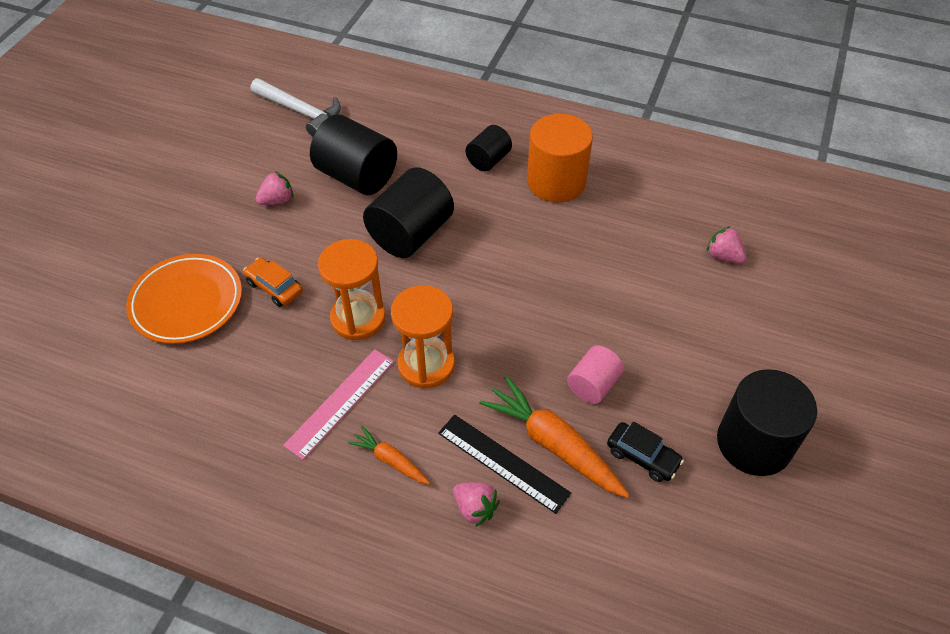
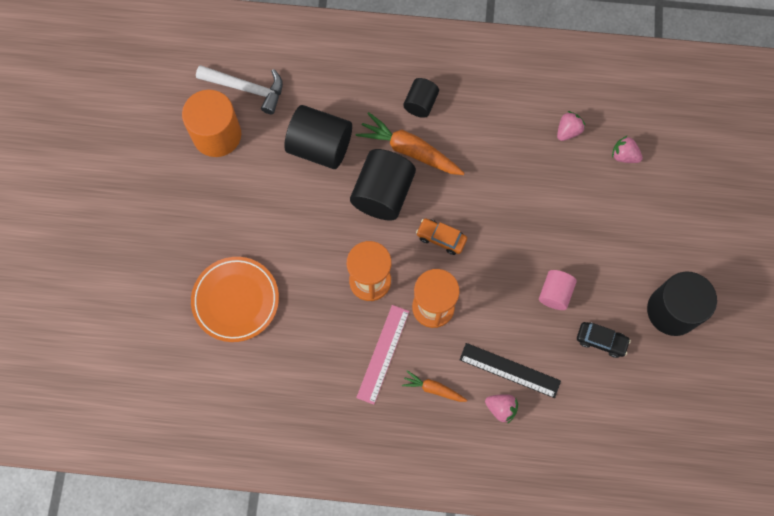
camera: 15 degrees left, 20 degrees up
orange car [243,258,303,307] -> orange car moved to [416,218,467,255]
pink strawberry [256,171,293,205] -> pink strawberry moved to [557,111,585,141]
orange carrot [479,376,630,498] -> orange carrot moved to [356,112,465,175]
orange cylinder [527,114,593,203] -> orange cylinder moved to [182,90,241,157]

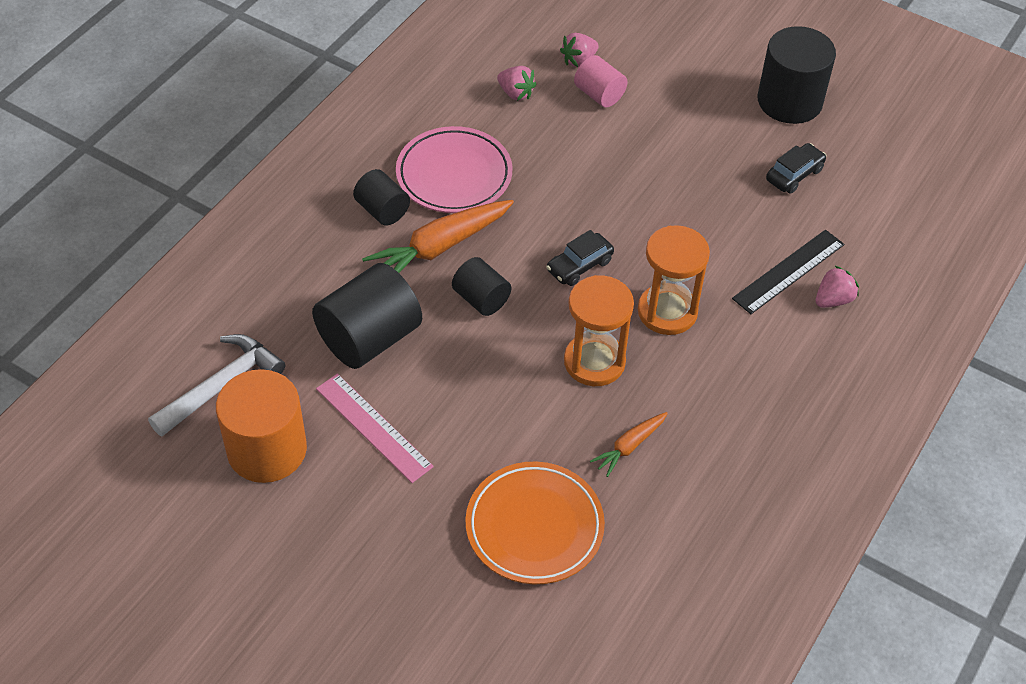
camera: 65 degrees left, 20 degrees down
black cylinder [350,149,416,221] -> black cylinder [452,257,511,316], size x0.56
pink ruler [356,305,409,405] -> pink ruler moved to [316,374,434,483]
orange carrot [402,370,467,402] -> orange carrot moved to [590,412,668,477]
orange car [416,218,467,255] -> black car [546,230,614,286]
pink cylinder [539,270,577,310] -> pink cylinder moved to [574,55,628,108]
pink strawberry [557,111,585,141] -> pink strawberry turned 150 degrees clockwise [497,66,536,101]
none -> pink plate [396,126,512,213]

